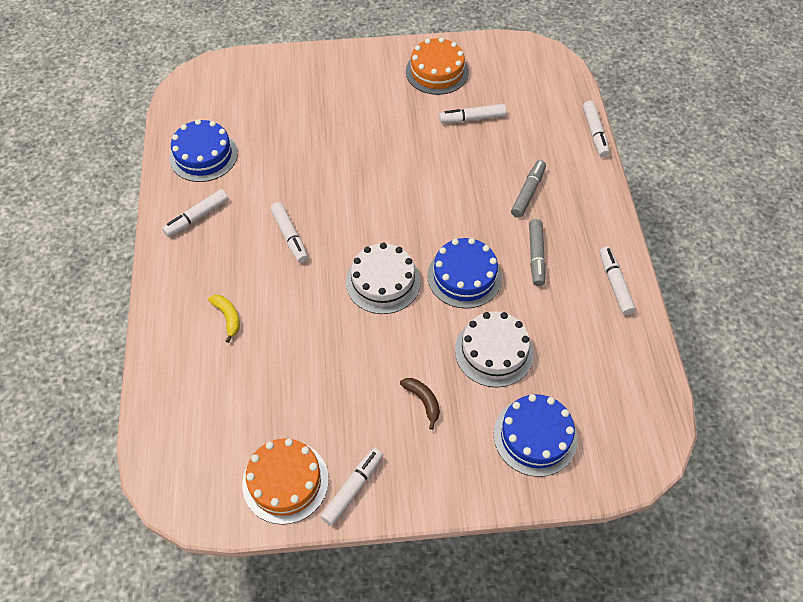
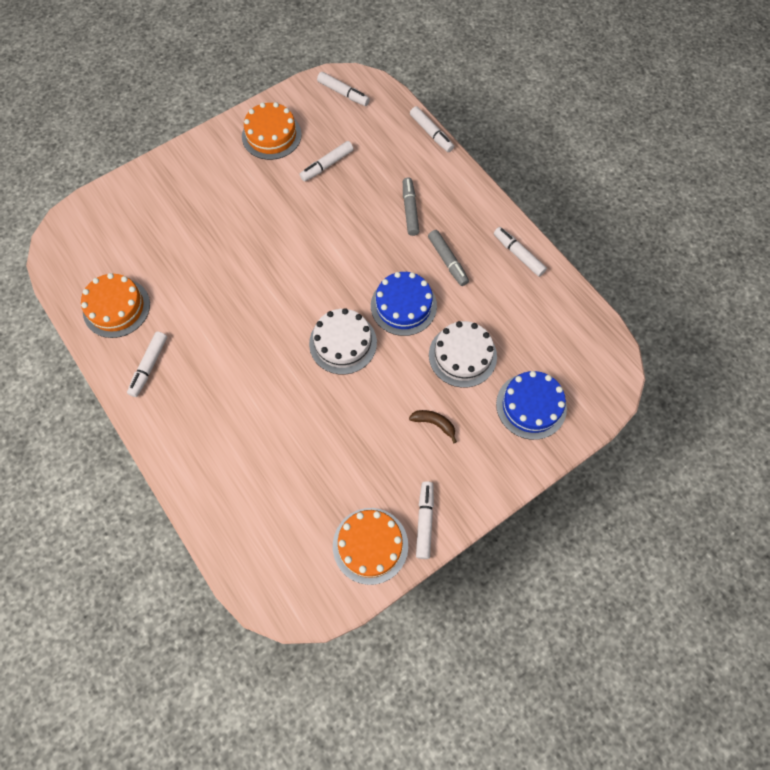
camera: 30 degrees left, 10 degrees up
blue cake [170,119,238,182] -> orange cake [81,273,150,338]
yellow banana [208,295,240,343] -> none
white marker [270,202,308,263] -> white marker moved to [317,72,370,106]

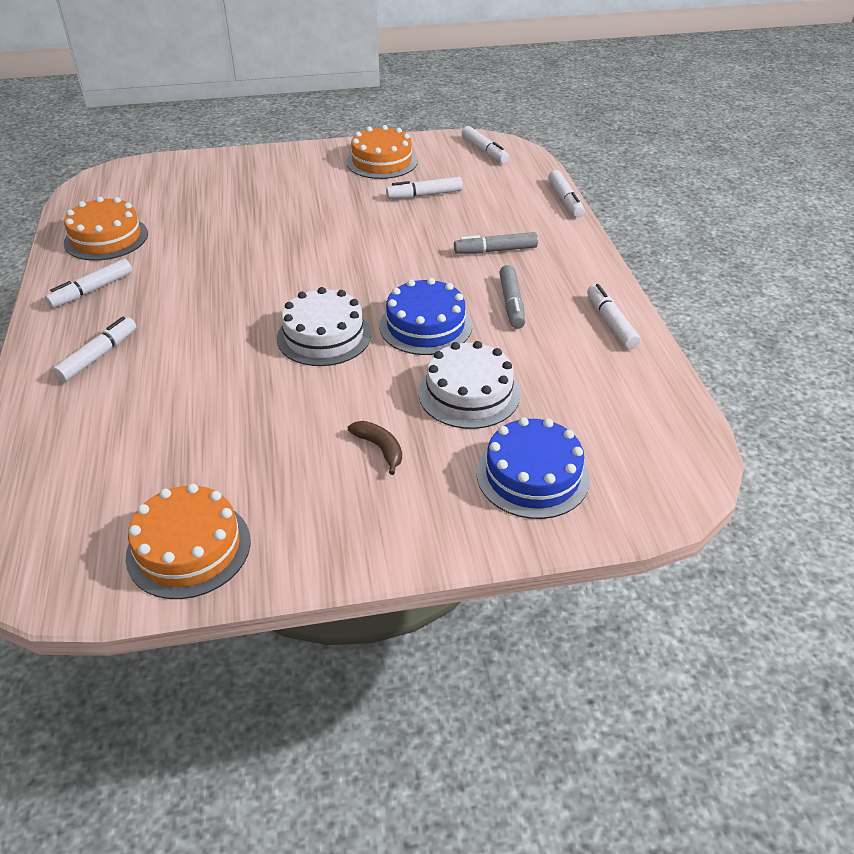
camera: 25 degrees right, 25 degrees down
grey marker [403,177,419,236] -> grey marker turned 120 degrees counterclockwise [454,232,538,254]
white marker [416,481,434,559] -> white marker moved to [52,317,136,382]

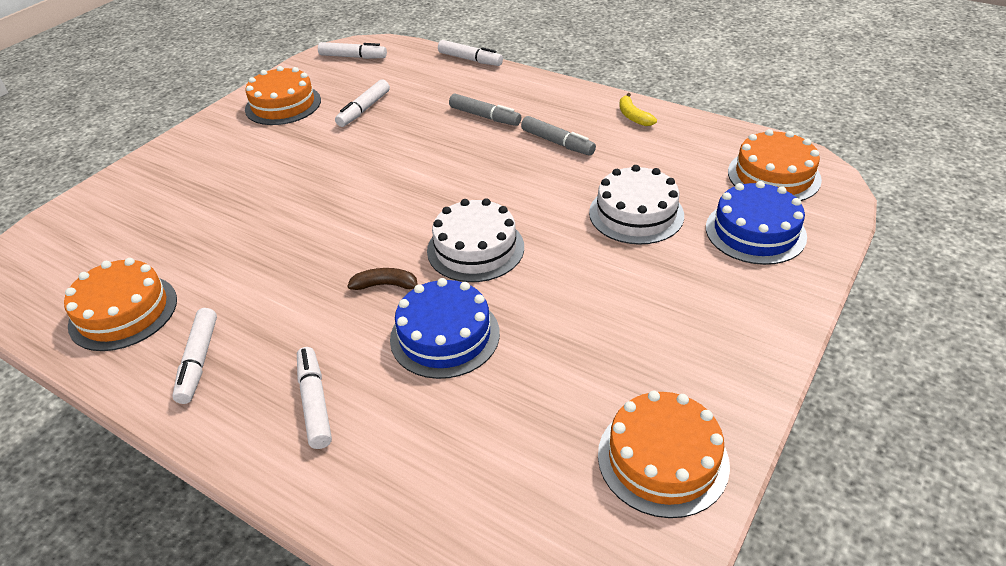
camera: 45 degrees left, 0 degrees up
brown banana [348,421,402,475] -> brown banana moved to [347,268,418,290]
blue cake [379,278,472,355] -> blue cake moved to [390,278,500,379]
grey marker [454,232,538,254] -> grey marker turned 90 degrees counterclockwise [449,94,521,126]
white marker [587,284,641,349] -> yellow banana [619,93,657,126]
none -> orange cake [728,129,822,201]

